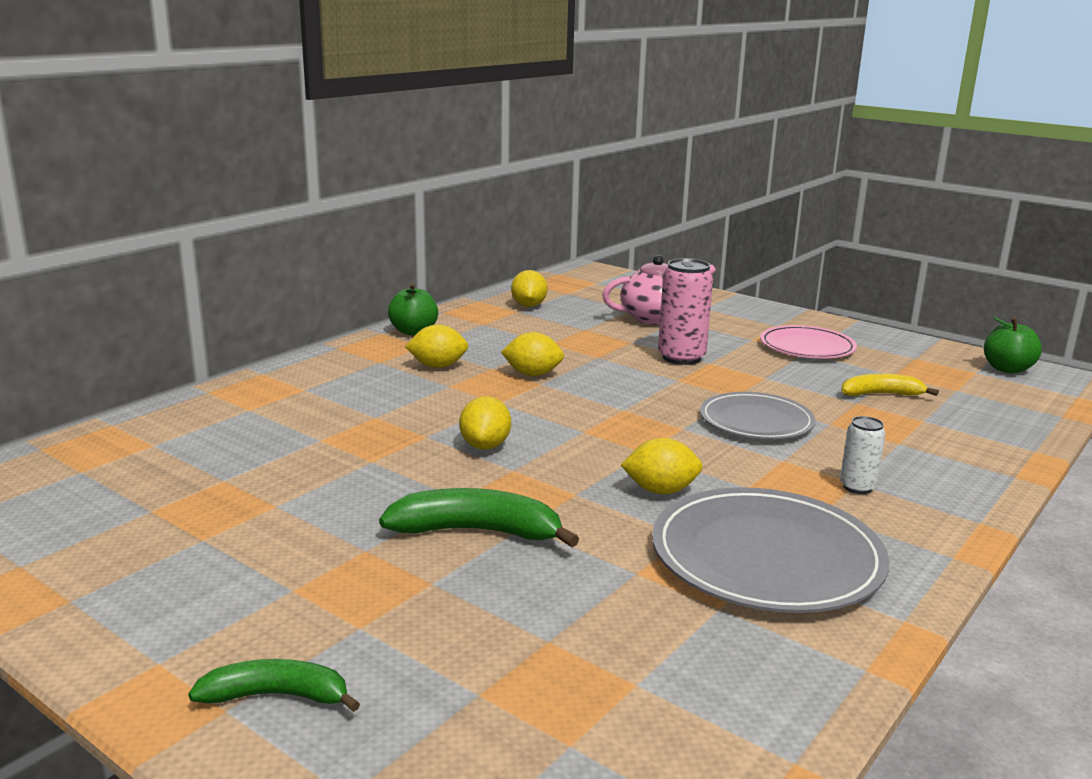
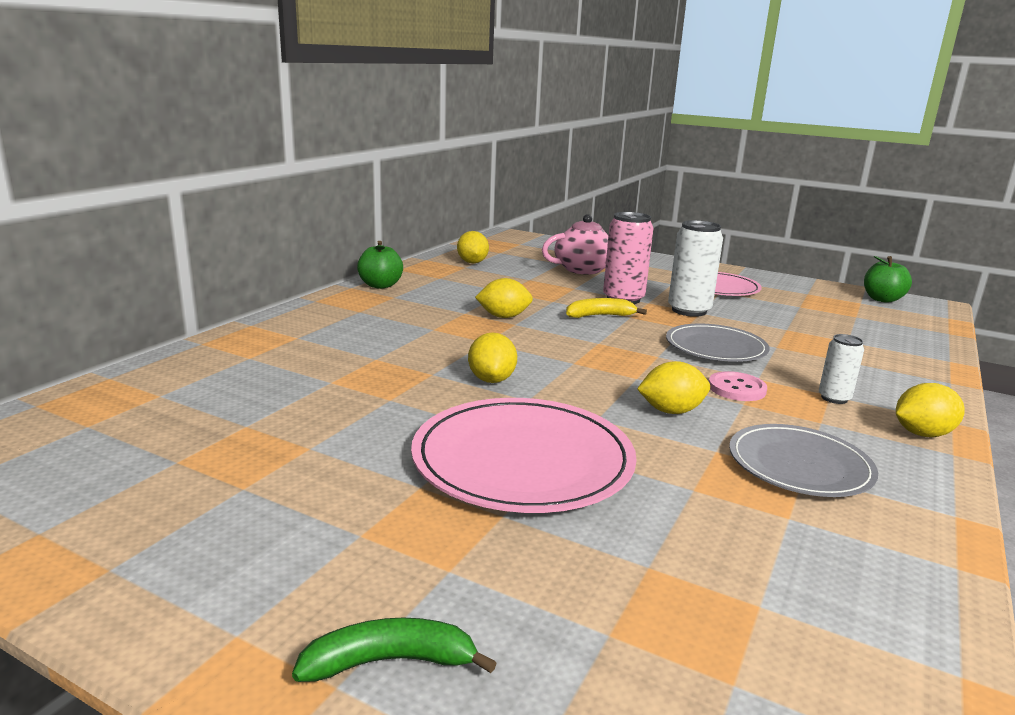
camera: 10 degrees left, 0 degrees up
green banana [379,488,579,547] -> pink plate [411,398,637,513]
yellow lemon [405,324,468,368] -> yellow lemon moved to [896,383,965,437]
grey plate [652,487,889,613] -> grey plate [729,424,878,497], size x0.64
yellow banana [841,374,939,396] -> yellow banana moved to [566,298,647,318]
none -> white can [668,220,723,317]
none -> pink button [709,371,767,401]

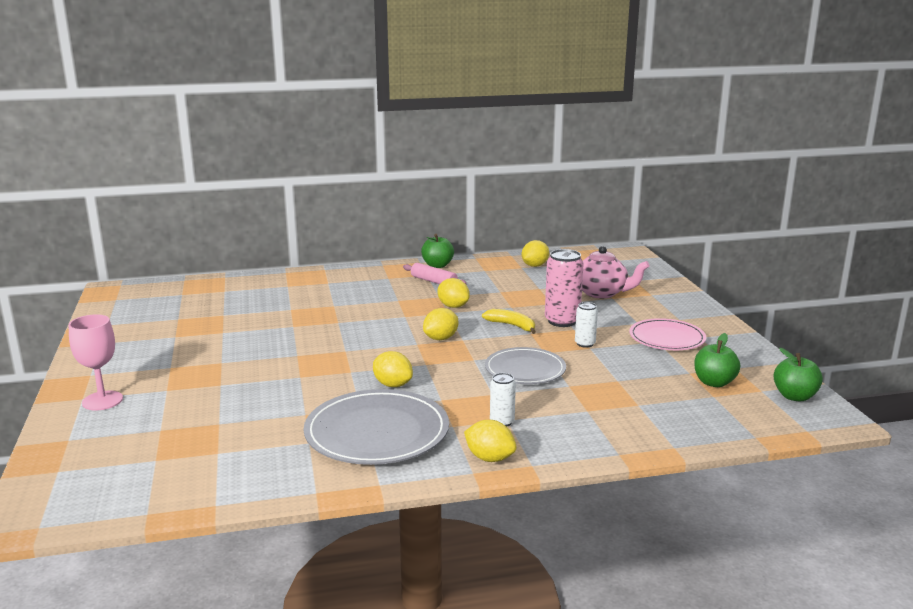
camera: 50 degrees right, 0 degrees up
green banana [292,617,497,682] -> pink goblet [69,315,123,410]
pink plate [411,398,637,513] -> none
yellow lemon [468,332,517,383] -> yellow lemon moved to [423,308,458,340]
white can [668,220,723,317] -> white can [575,302,598,348], size x0.56
pink button [709,371,767,401] -> none
grey plate [729,424,878,497] -> grey plate [304,389,449,465], size x1.56
none -> pink rolling pin [403,263,467,284]
none -> green apple [694,333,740,387]

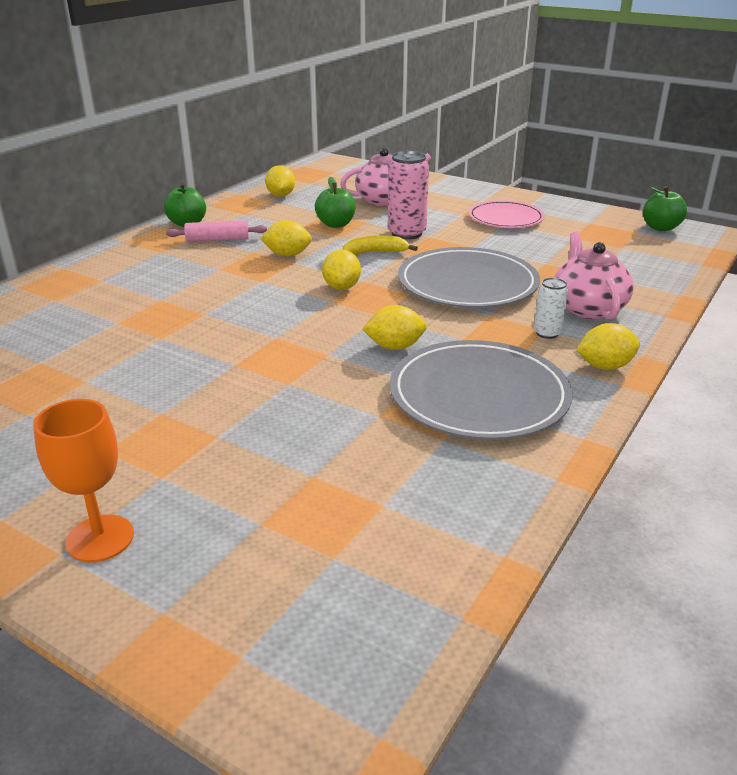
camera: 45 degrees left, 10 degrees up
pink goblet [69,315,123,410] -> orange goblet [33,399,134,562]
grey plate [485,347,566,384] -> grey plate [398,247,540,308], size x1.56
white can [575,302,598,348] -> none
green apple [694,333,740,387] -> green apple moved to [315,177,356,228]
none -> pink teapot [554,232,634,319]

